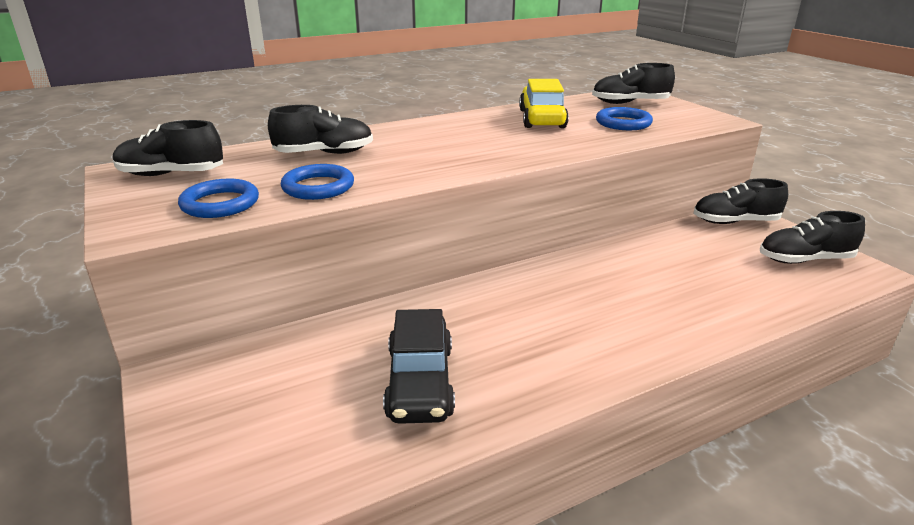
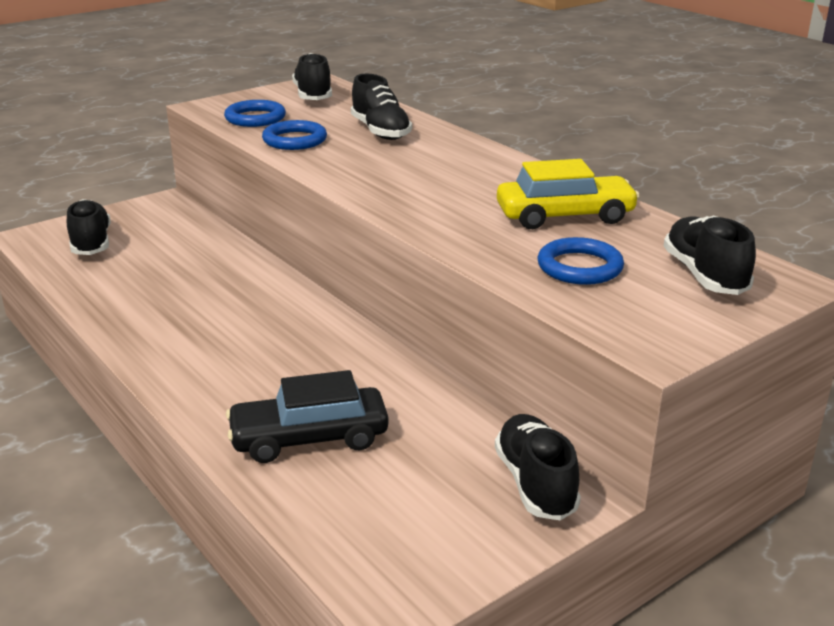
camera: 80 degrees right, 0 degrees up
black car [383,309,455,424] -> black car moved to [226,370,389,463]
black shoe [760,211,865,264] -> black shoe moved to [67,199,111,255]

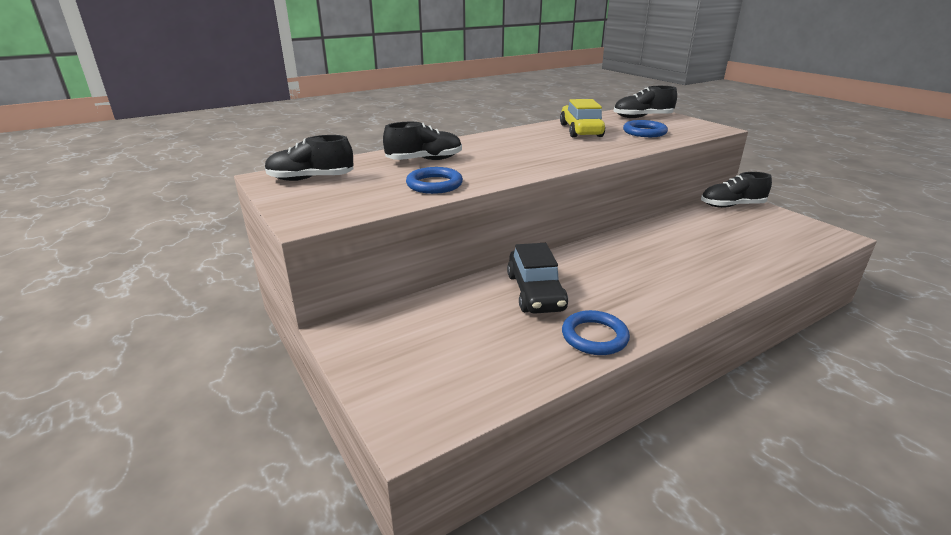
camera: 85 degrees left, 0 degrees up
black shoe [67,199,111,255] -> none
blue ring [224,100,286,127] -> blue ring moved to [562,310,630,355]
black car [226,370,389,463] -> black car moved to [507,243,568,314]

